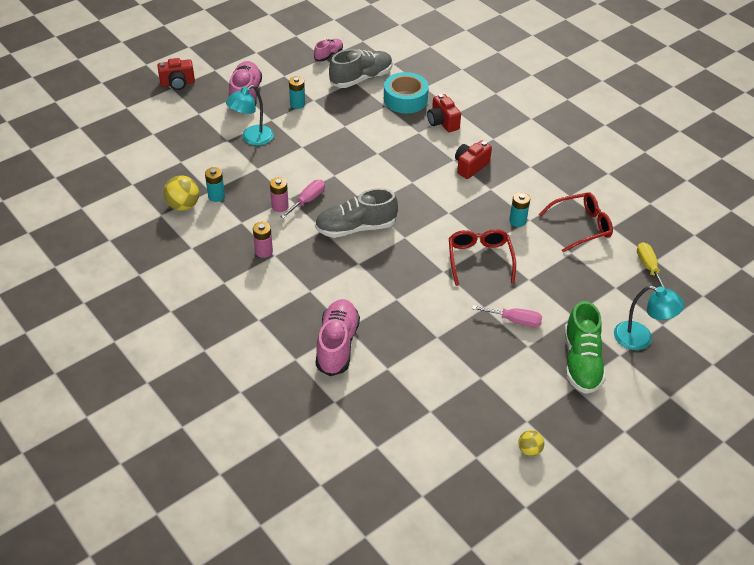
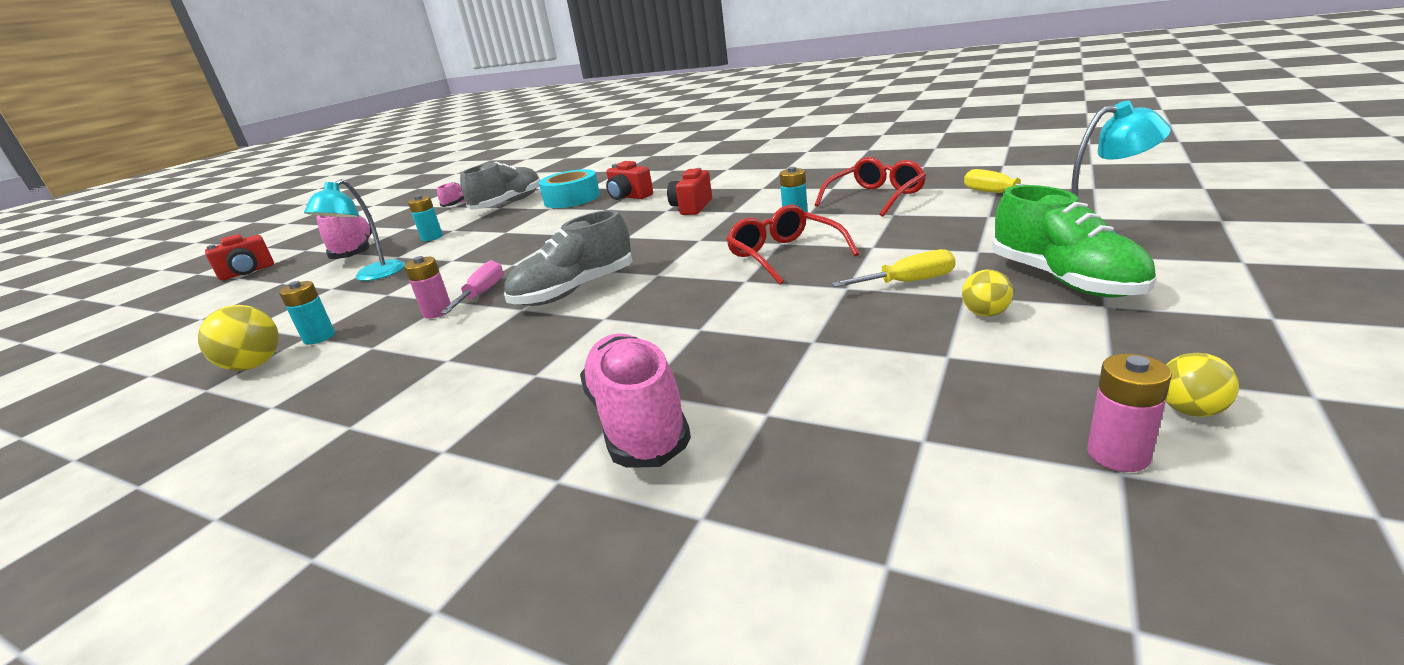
camera: 20 degrees left, 20 degrees down
pink battery [253,222,273,258] -> pink battery moved to [1087,354,1172,472]
pink screwdriver [472,305,542,327] -> yellow screwdriver [832,249,955,287]
none -> yellow ball [962,269,1013,317]

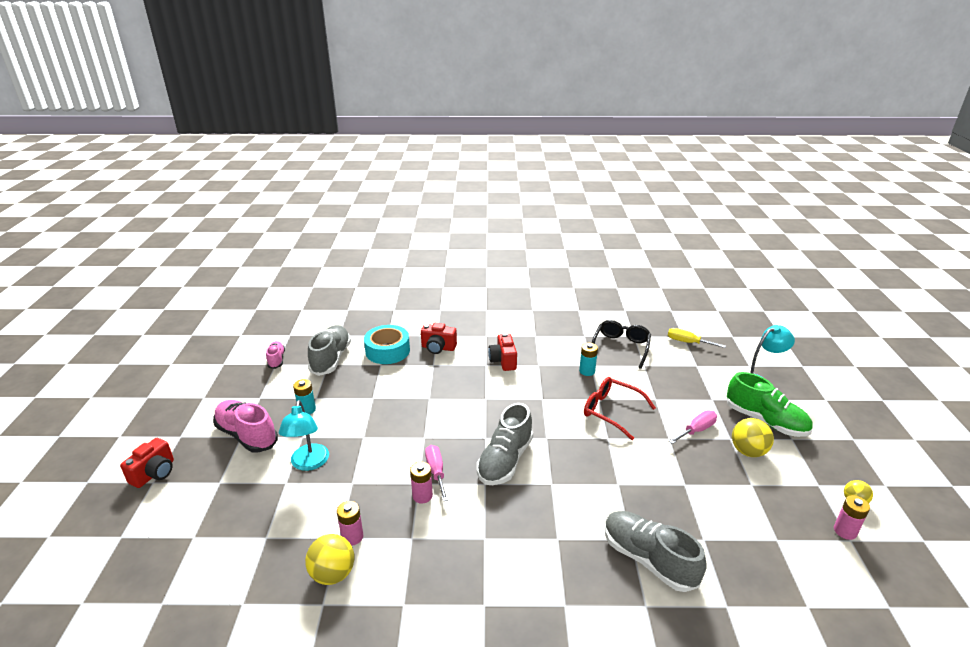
camera: 30 degrees left, 5 degrees up
turquoise battery [279,281,335,345] -> pink battery [337,501,363,546]
pink shoe [580,333,691,467] -> grey shoe [605,511,707,592]
red glasses [815,157,926,217] -> black glasses [592,320,651,369]
yellow screwdriver [832,249,955,287] -> pink screwdriver [669,410,717,444]
yellow ball [962,269,1013,317] -> yellow ball [732,418,774,457], size x1.67

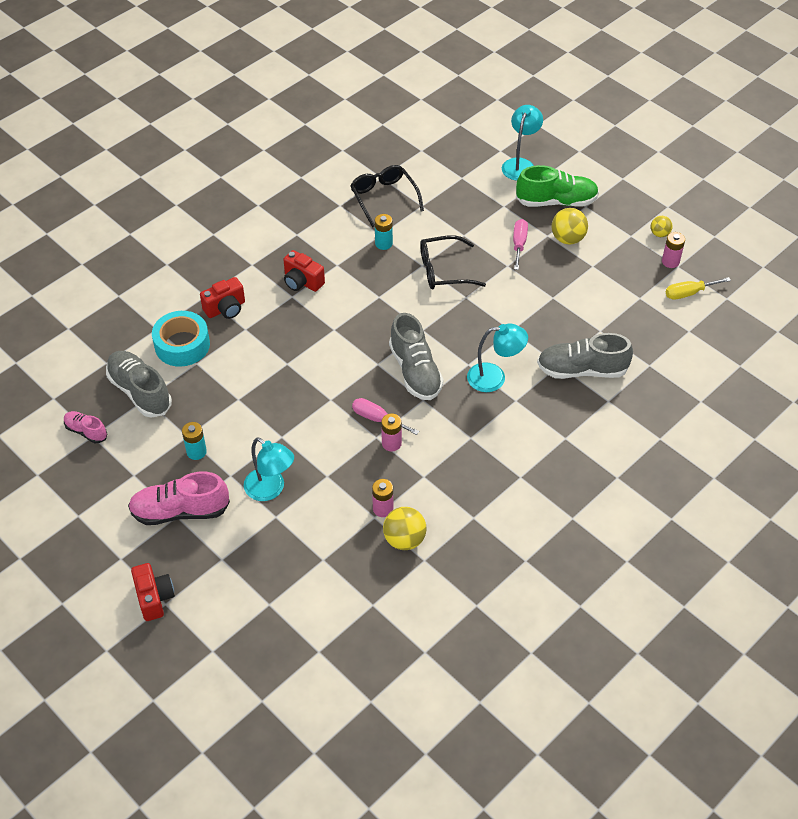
camera: 45 degrees left, 20 degrees up
red glasses [584,377,656,440] -> black glasses [420,235,486,289]
yellow screwdriver [668,328,726,348] -> yellow screwdriver moved to [666,277,731,300]
none -> turquoise lamp [467,324,528,392]

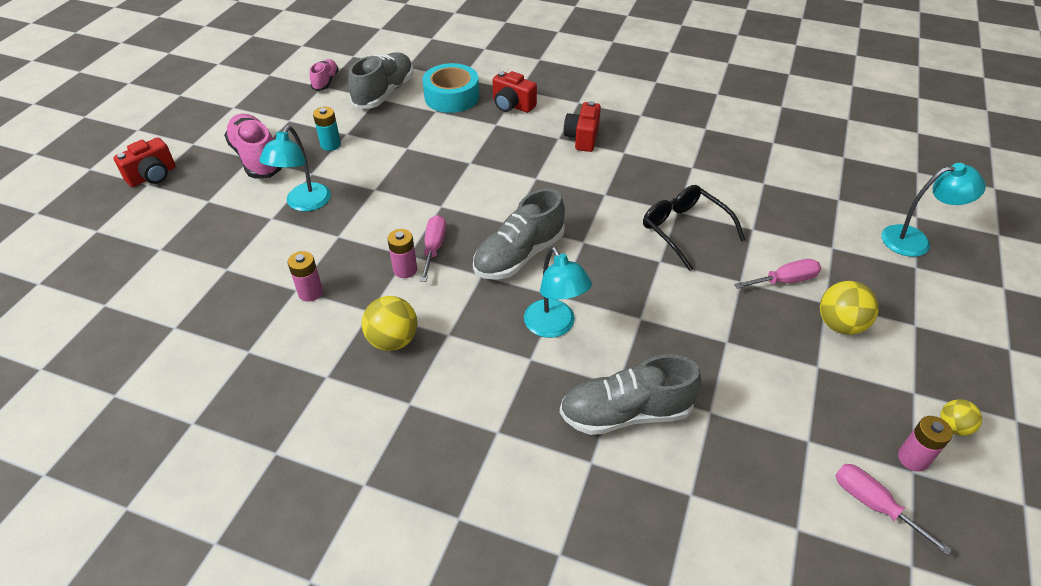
camera: 65 degrees right, 5 degrees down
black glasses [350,165,424,228] -> none
turquoise battery [375,214,393,250] -> none
yellow ball [383,507,427,550] -> yellow ball moved to [362,296,418,351]
green shoe [516,165,599,207] -> none
grey shoe [537,333,633,379] -> grey shoe turned 75 degrees counterclockwise [560,355,702,435]
yellow screwdriver [666,277,731,300] -> pink screwdriver [835,464,952,556]

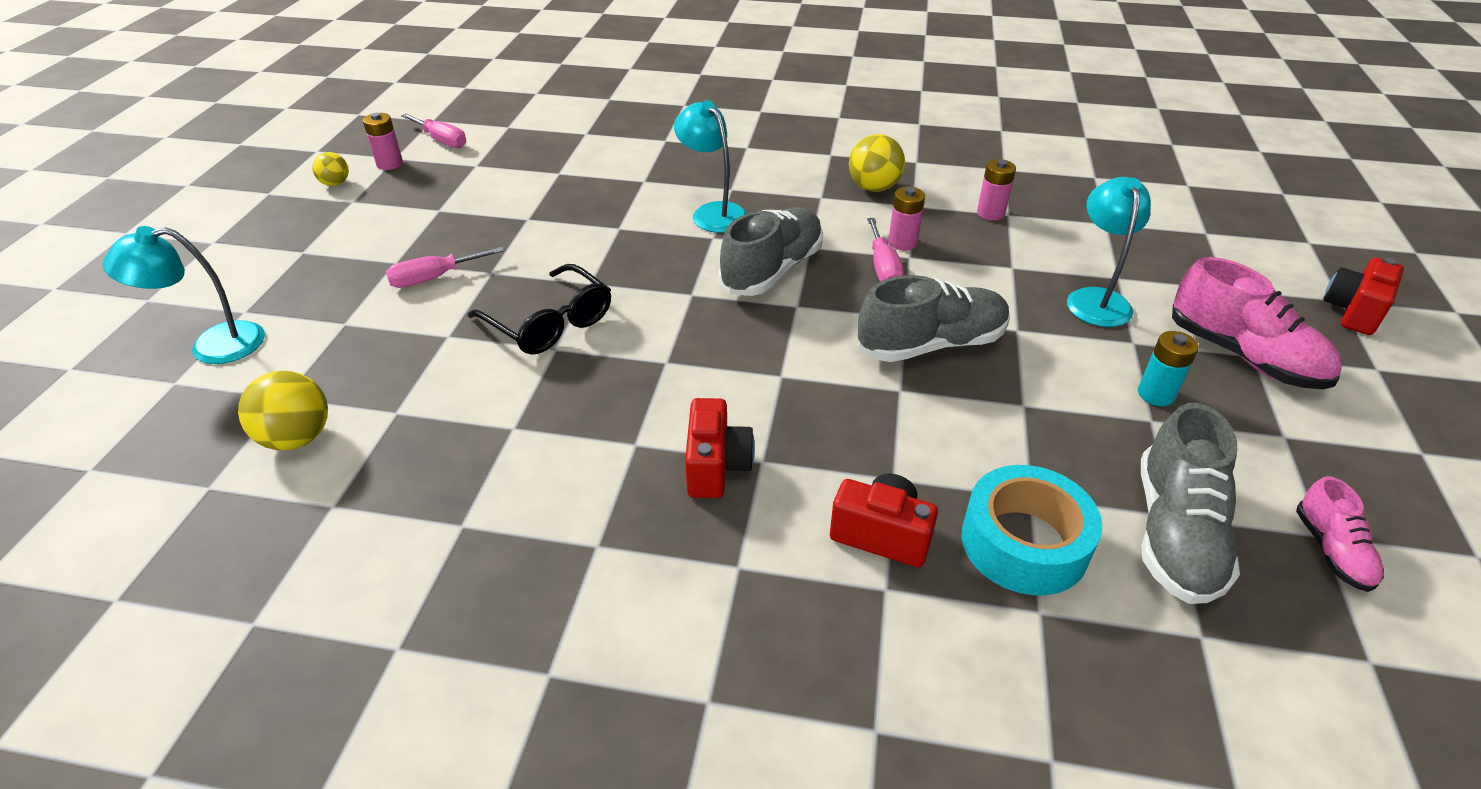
camera: 170 degrees right, 5 degrees down
grey shoe [560,355,702,435] -> grey shoe moved to [858,275,1010,362]
yellow ball [820,281,879,335] -> yellow ball moved to [238,371,328,450]

